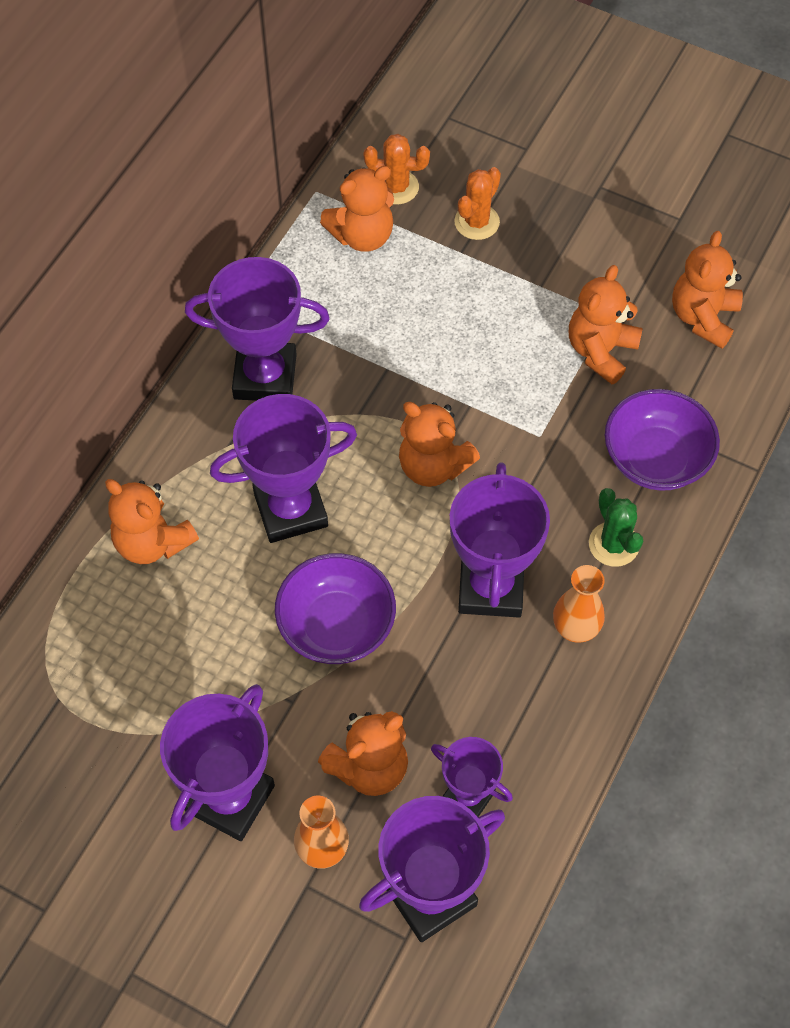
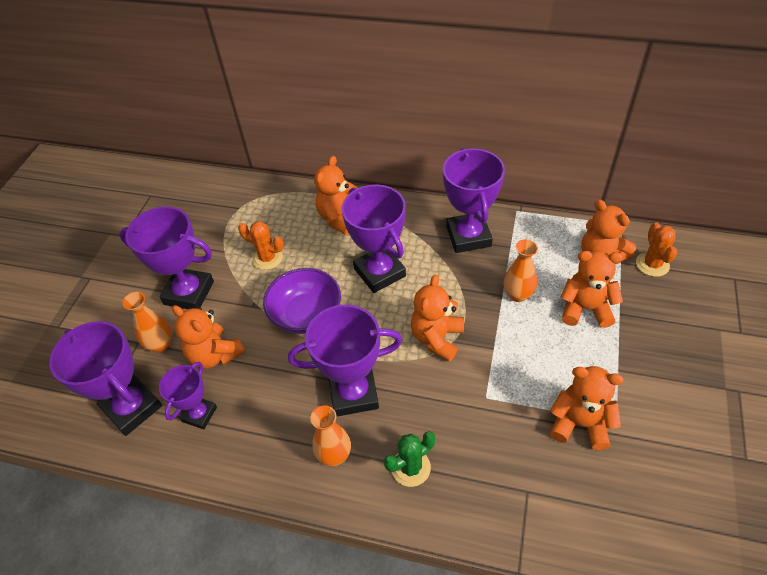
camera: 80 degrees right, 10 degrees down
orange cactus [454,167,501,240] -> orange cactus moved to [238,221,284,270]
purple bowl [605,389,720,491] -> none
orange teddy bear [672,231,743,349] -> orange teddy bear moved to [560,251,623,328]
none -> orange vase [504,239,538,302]

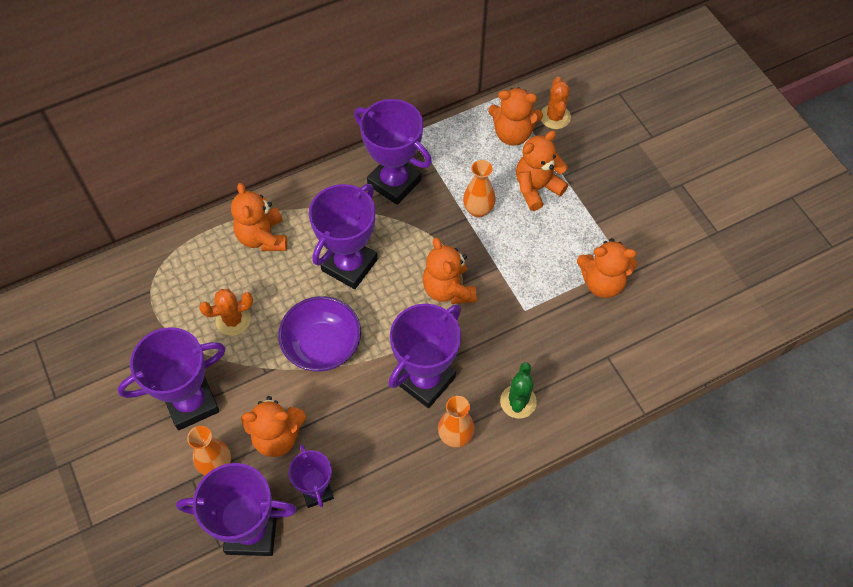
camera: 45 degrees left, 10 degrees up
purple trophy [342,185,406,293] -> purple trophy turned 75 degrees counterclockwise [309,184,377,289]
orange teddy bear [550,366,623,450] -> orange teddy bear turned 150 degrees counterclockwise [577,238,637,298]
orange cactus [636,223,677,277] -> orange cactus turned 45 degrees clockwise [541,77,571,129]

